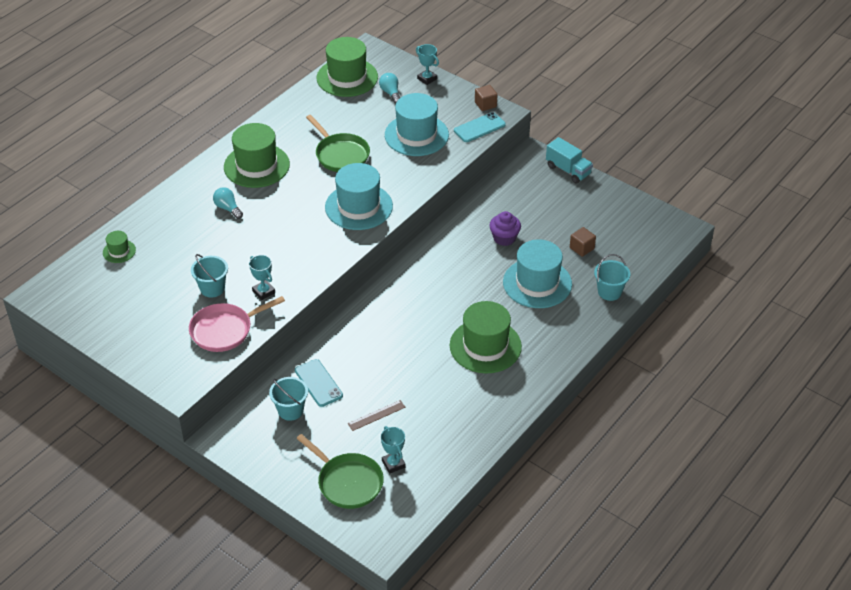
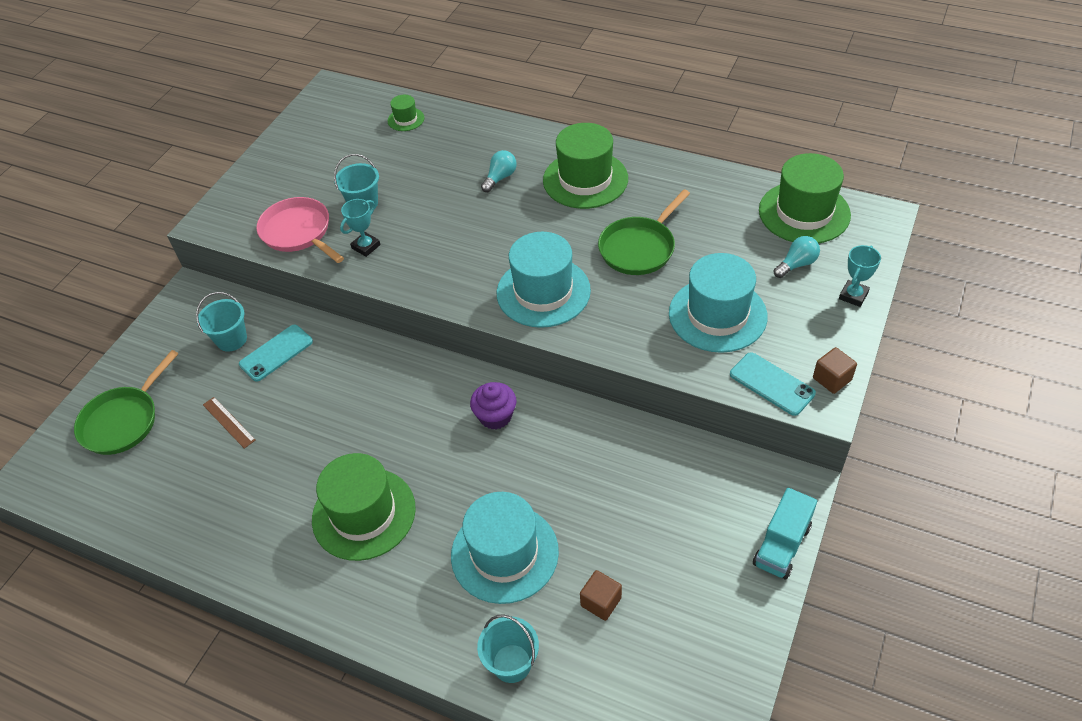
camera: 80 degrees right, 5 degrees up
turquoise trophy [381,426,406,474] -> none
purple cupcake [489,211,521,246] -> purple cupcake moved to [470,382,516,430]

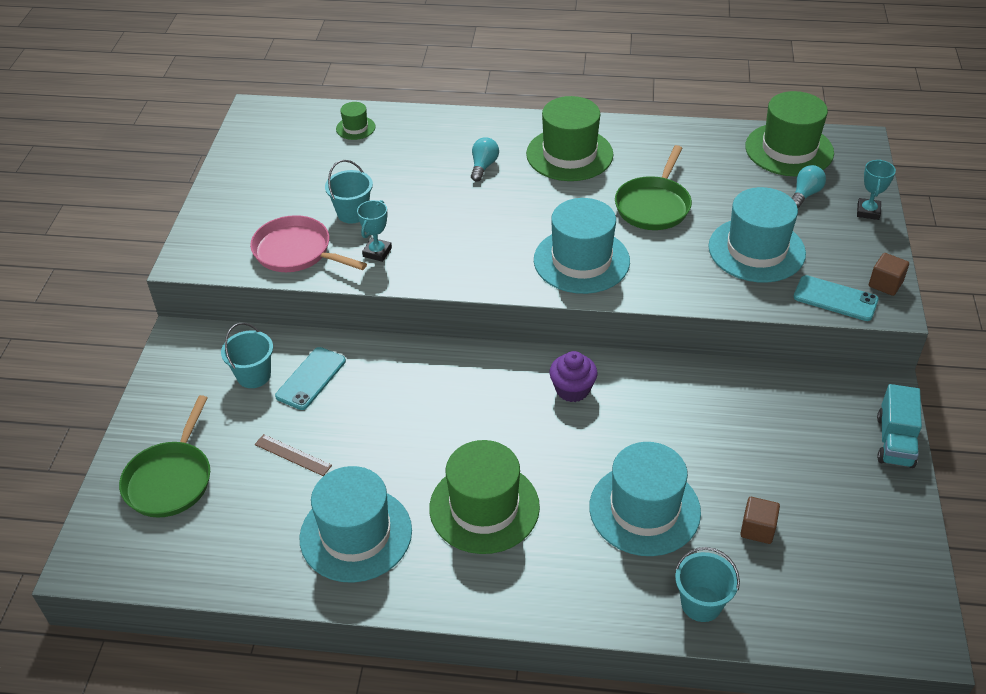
camera: 20 degrees left, 5 degrees down
none -> turquoise hat [300,466,412,583]

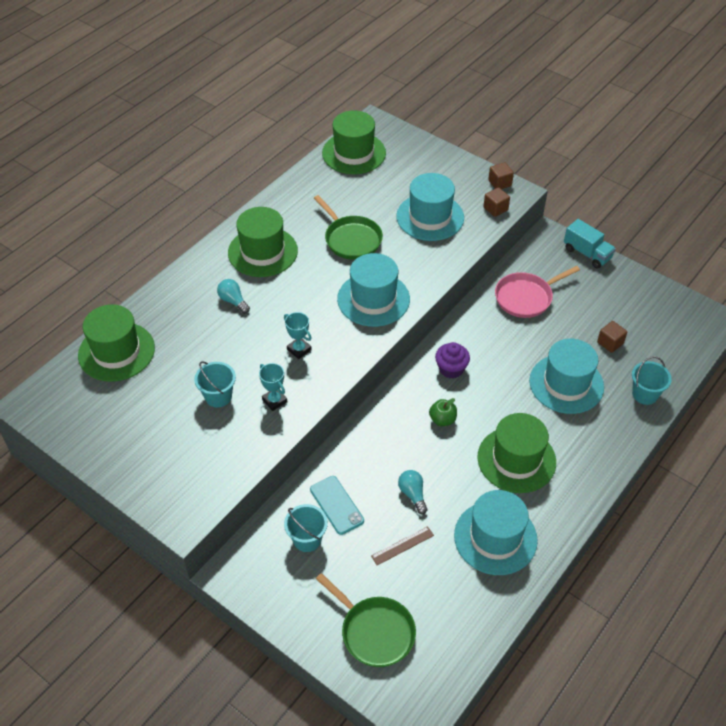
camera: 60 degrees left, 5 degrees up
pink pan [250,215,367,272] -> pink pan moved to [495,266,580,318]
green hat [336,102,375,140] -> green hat [78,304,155,382], size x2.13
turquoise light bulb [792,165,826,208] -> turquoise light bulb moved to [398,470,427,514]
turquoise phone [793,275,879,321] -> brown cube [483,187,510,217]
turquoise trophy [857,160,896,220] -> turquoise trophy moved to [284,312,312,359]
none -> green apple [429,398,457,426]

